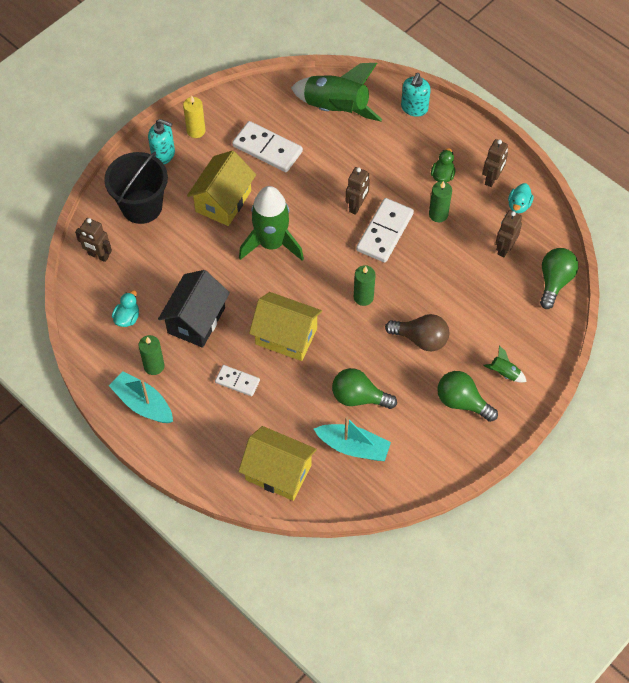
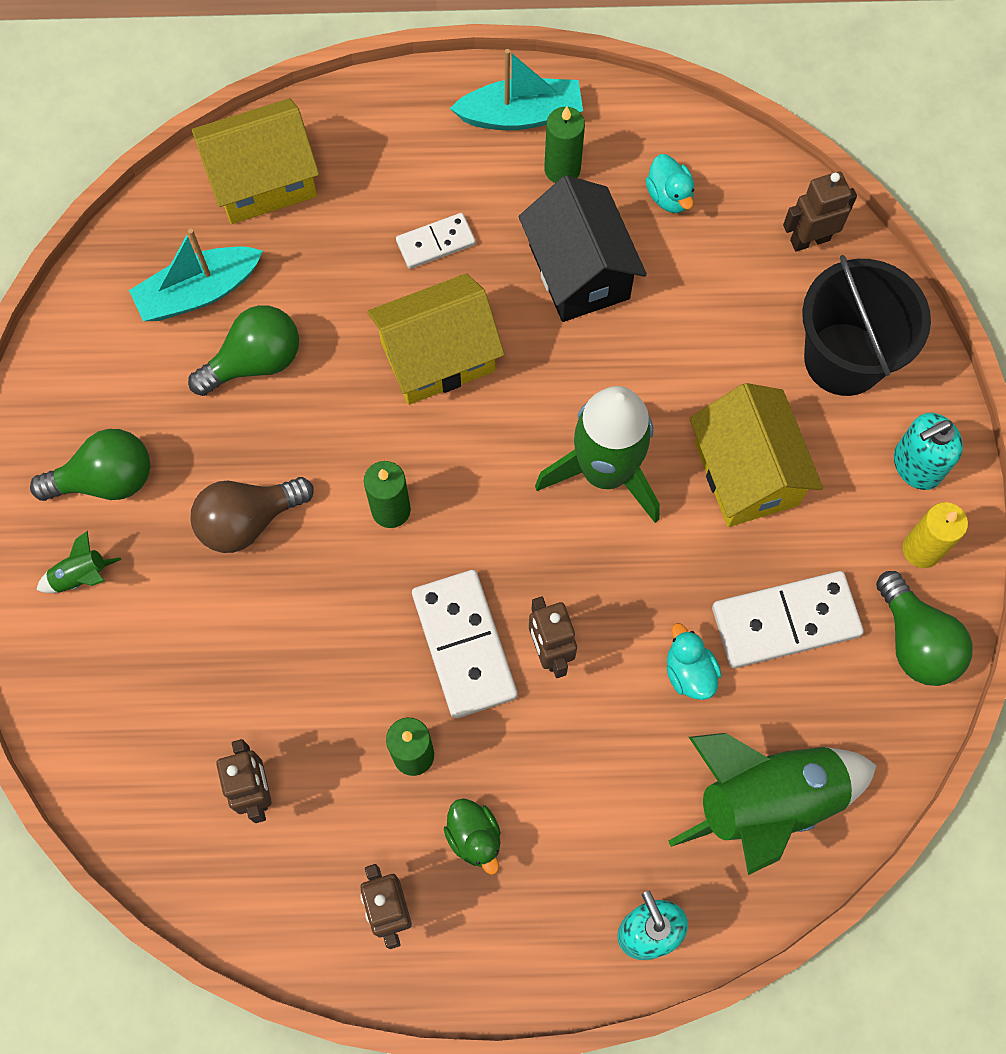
camera: 135 degrees right, 10 degrees up
turquoise duck [508,183,534,213] -> turquoise duck moved to [667,623,722,700]
green light bulb [540,248,578,309] -> green light bulb moved to [876,571,973,686]

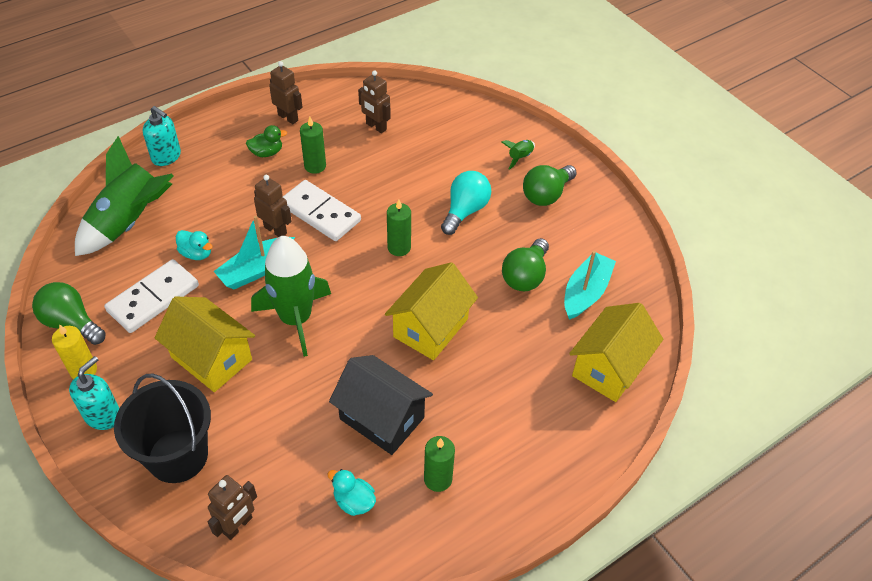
camera: 145 degrees right, 20 degrees down
brown light bulb [191,477,314,553] -> turquoise light bulb [441,171,491,235]
white domino [396,213,476,269] -> none
green duck [444,798,501,875] -> green duck turned 135 degrees clockwise [246,125,287,157]
turquoise boat [450,49,583,130] -> turquoise boat moved to [213,216,295,289]

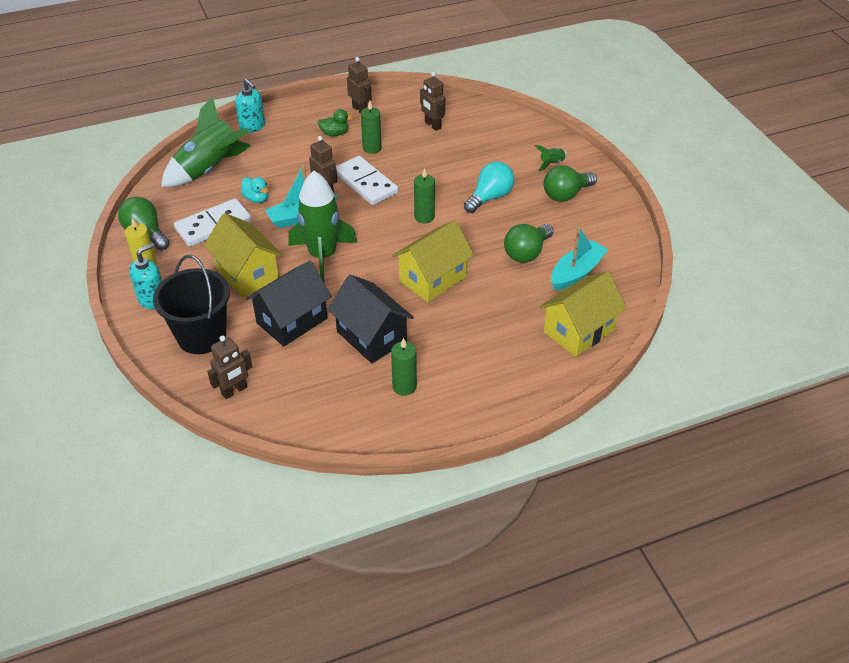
camera: 15 degrees right, 5 degrees down
turquoise duck [327,469,376,516] -> none
none -> black house [246,261,332,346]

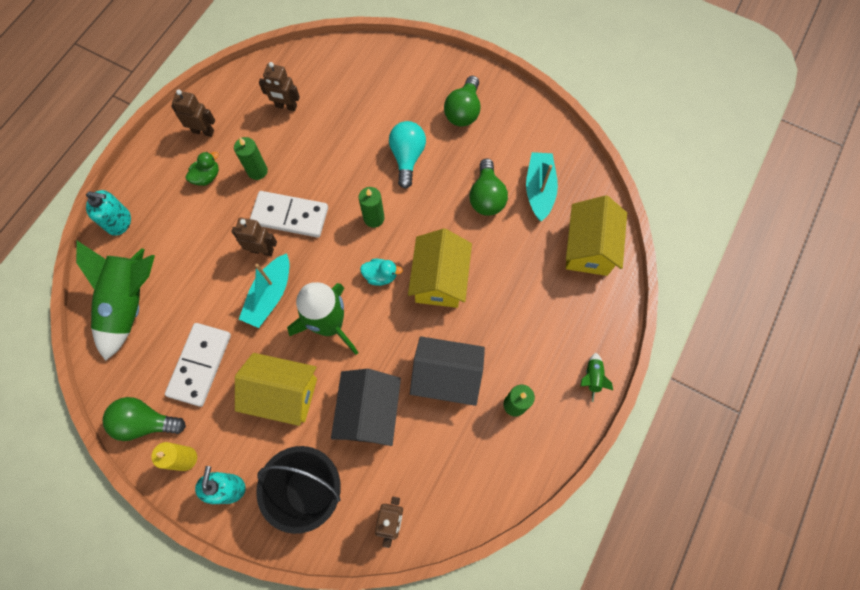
camera: 40 degrees left, 25 degrees up
turquoise duck [241,177,269,203] -> turquoise duck moved to [360,259,403,286]
green rocket [535,145,568,171] -> green rocket moved to [580,353,613,402]

